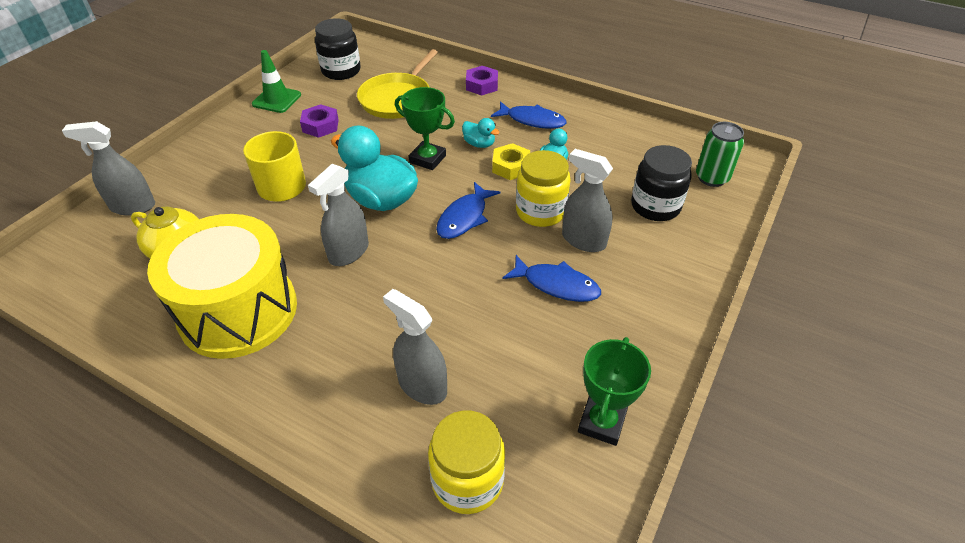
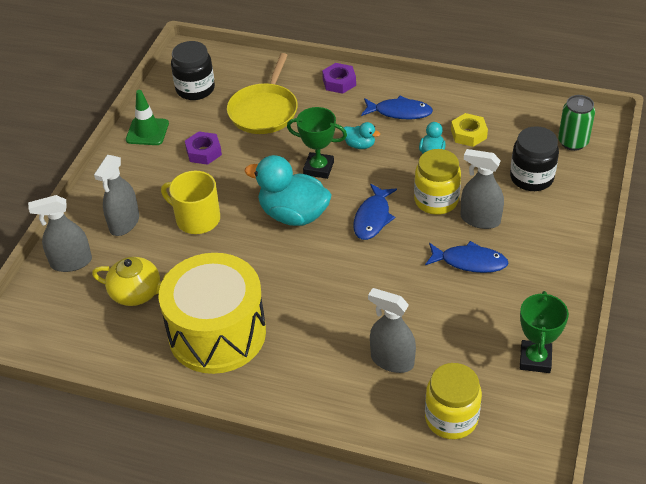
camera: 10 degrees left, 0 degrees up
grey spray bottle [308,164,369,266] -> grey spray bottle moved to [94,155,139,236]
yellow nut [492,143,530,180] -> yellow nut moved to [451,113,488,147]

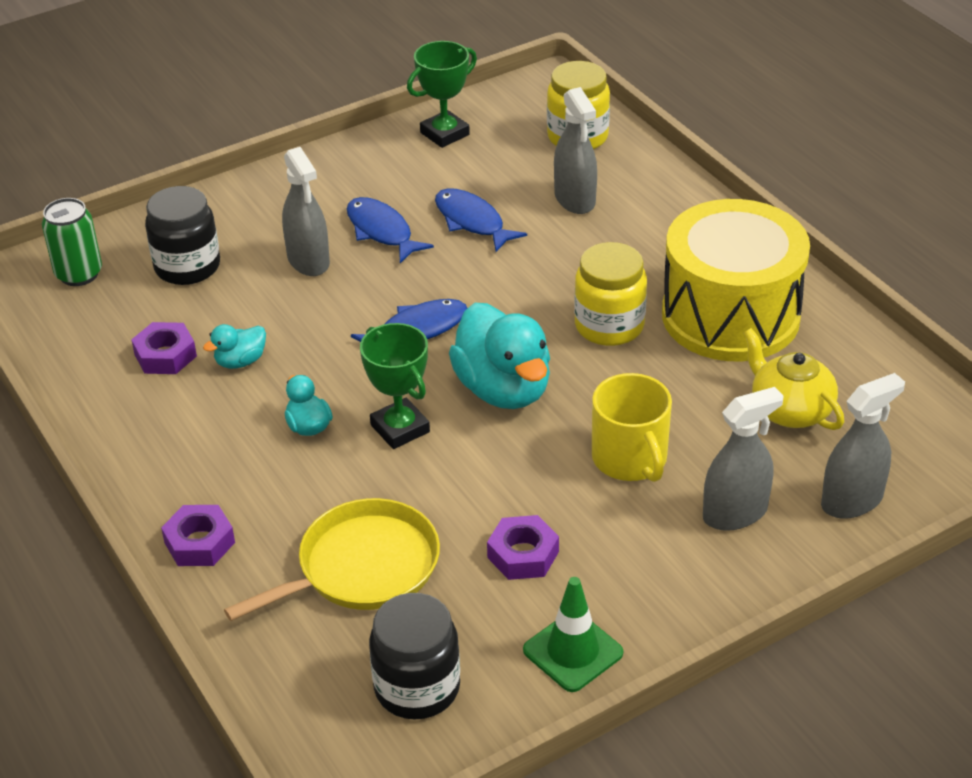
camera: 140 degrees left, 5 degrees down
grey spray bottle [28,195,92,272] -> grey spray bottle turned 60 degrees counterclockwise [821,373,905,519]
blue fish [361,96,433,119] -> blue fish moved to [435,188,527,252]
yellow jar [414,149,461,215] -> yellow jar moved to [574,242,647,346]
yellow nut [451,113,488,147] -> purple nut [131,322,197,374]

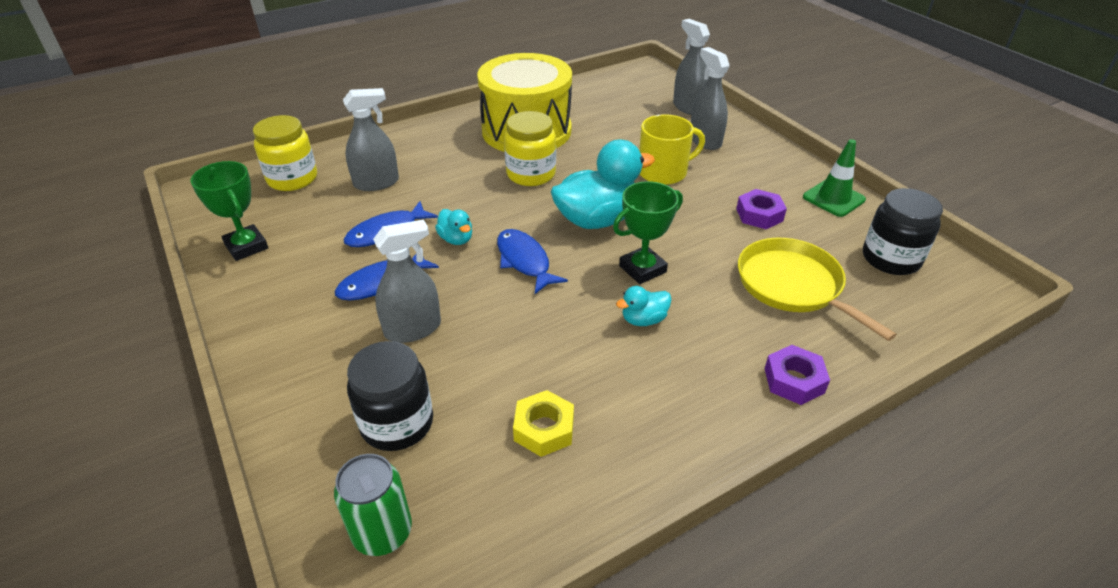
camera: 90 degrees left, 0 degrees up
purple nut [131,322,197,374] -> yellow nut [513,390,574,457]
turquoise duck [203,324,266,369] -> turquoise duck moved to [435,209,472,245]
yellow teapot [744,328,844,430] -> none

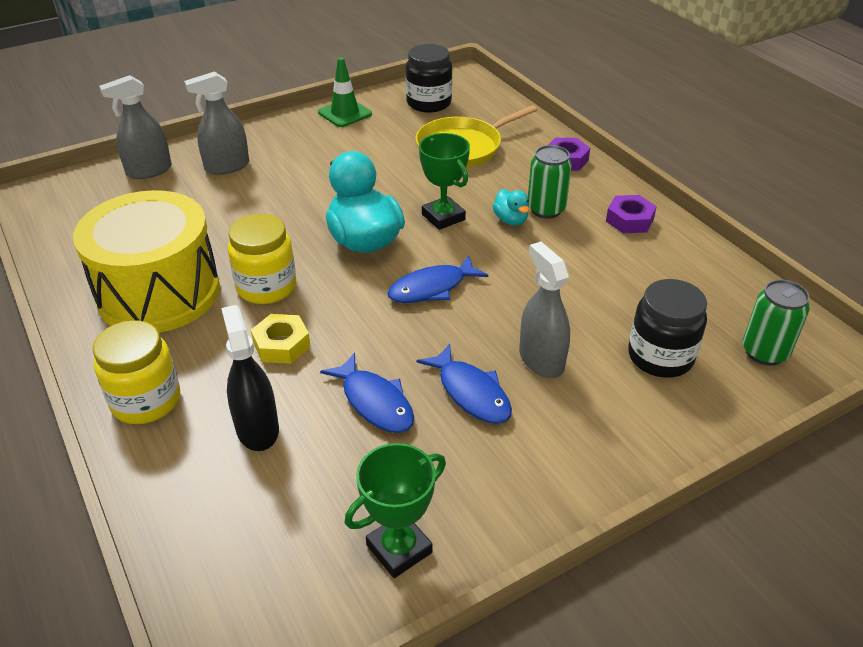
camera: 90 degrees left, 0 degrees up
yellow jar [253,115,317,191] -> yellow jar moved to [93,320,180,424]
grey spray bottle [343,88,399,191] -> black spray bottle [221,305,279,451]
turquoise duck [435,209,472,245] -> none
yellow nut [513,390,574,457] -> yellow nut moved to [251,314,311,364]
yellow mug [639,114,705,185] -> none
purple nut [736,189,787,229] -> purple nut moved to [606,195,657,233]
none -> green can [528,145,572,219]

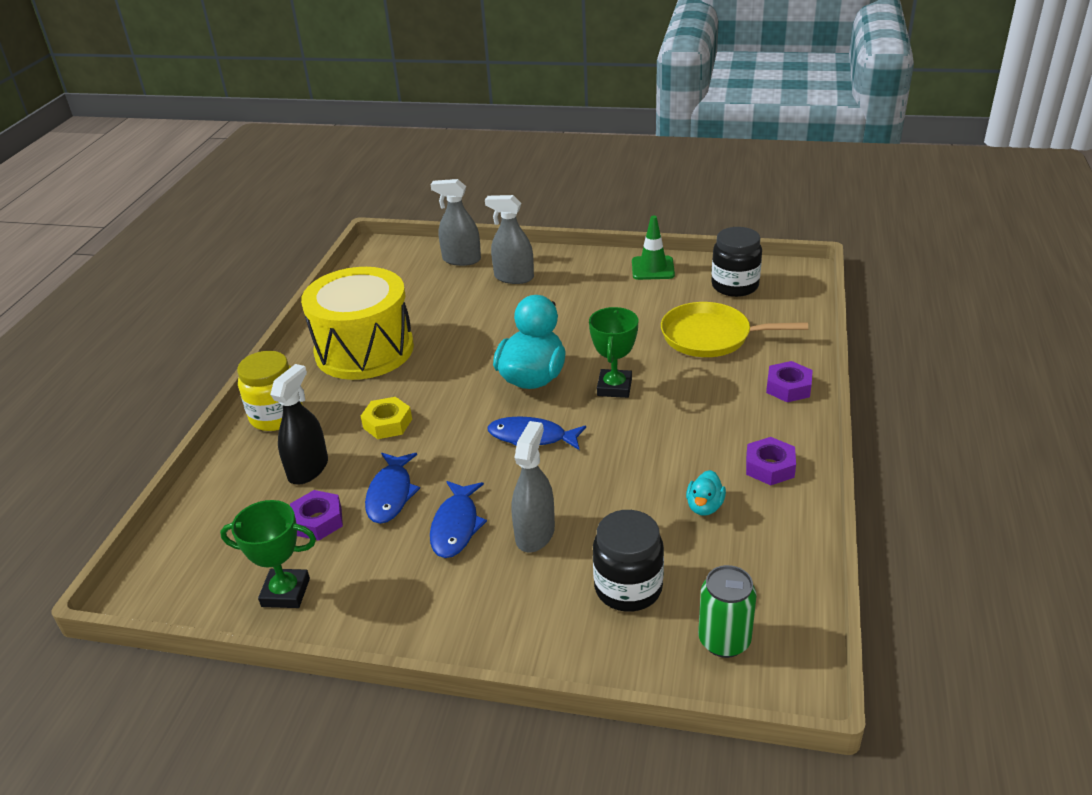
camera: 45 degrees right, 5 degrees down
yellow jar [228,214,296,304] -> none
turquoise duck [493,189,529,225] -> turquoise duck moved to [686,470,726,516]
green can [528,145,572,219] -> none
none -> purple nut [290,490,343,541]

